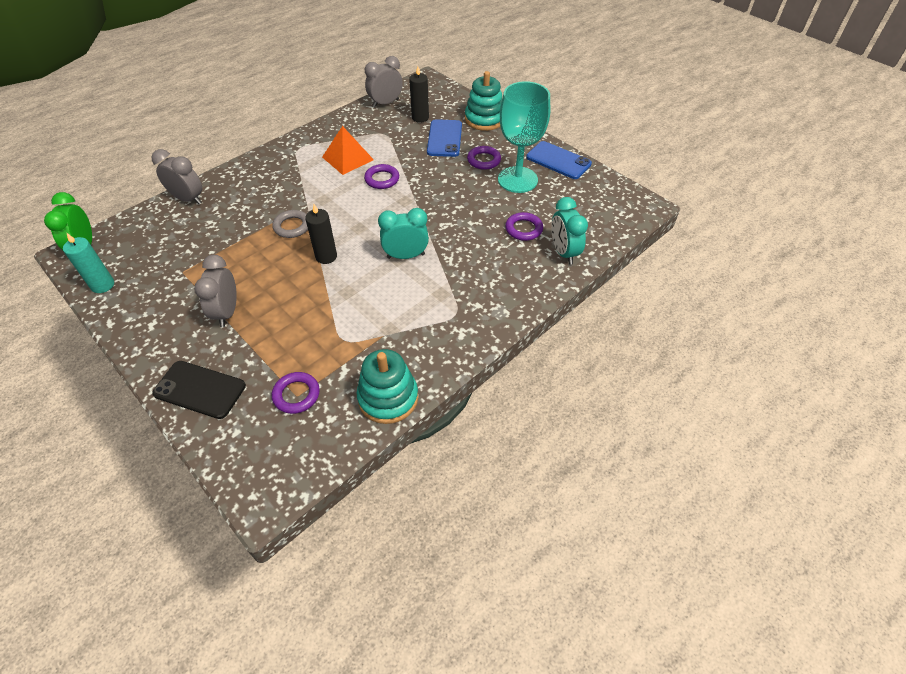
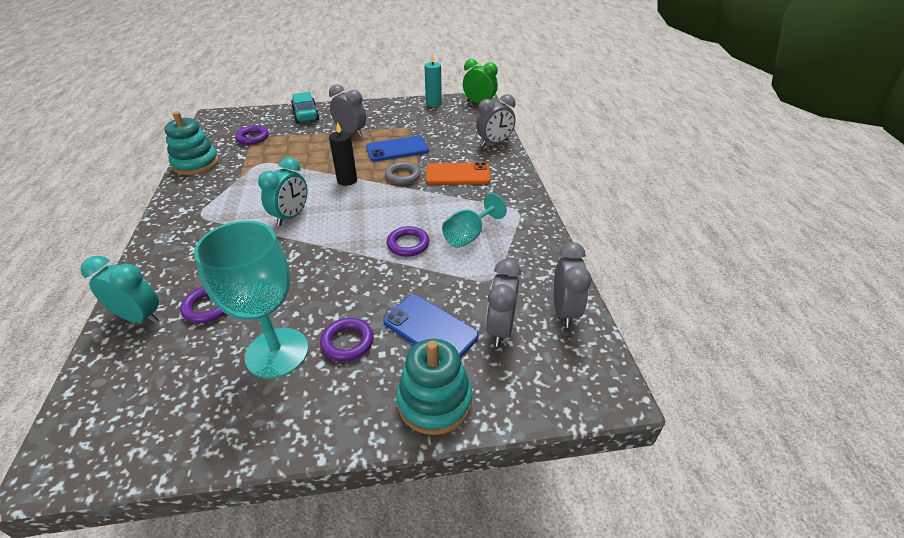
camera: 125 degrees right, 10 degrees down
black phone [152,361,246,419] -> turquoise car [291,92,319,123]
orange pyramid [322,126,374,175] -> turquoise goblet [442,193,507,248]
black candle [409,66,429,123] -> grey clock [486,259,521,347]
blue phone [526,141,592,179] -> blue phone moved to [366,136,429,162]
none -> orange phone [426,162,491,185]

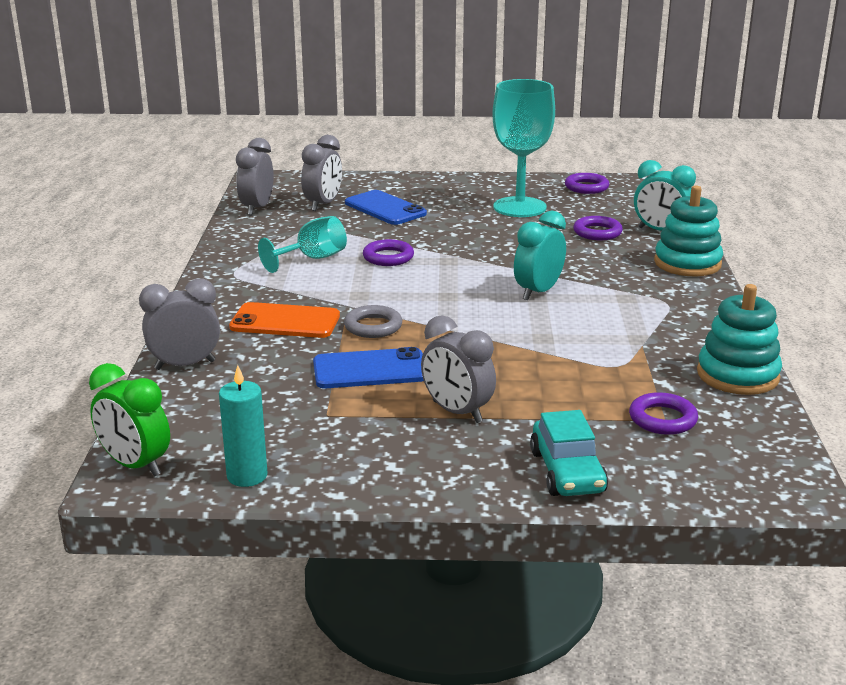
camera: 170 degrees left, 15 degrees down
purple ring [320,318,374,361] -> purple ring moved to [565,173,609,194]
black candle [329,122,357,186] -> none
turquoise stacking toy [396,339,472,435] -> turquoise stacking toy moved to [654,186,723,276]

